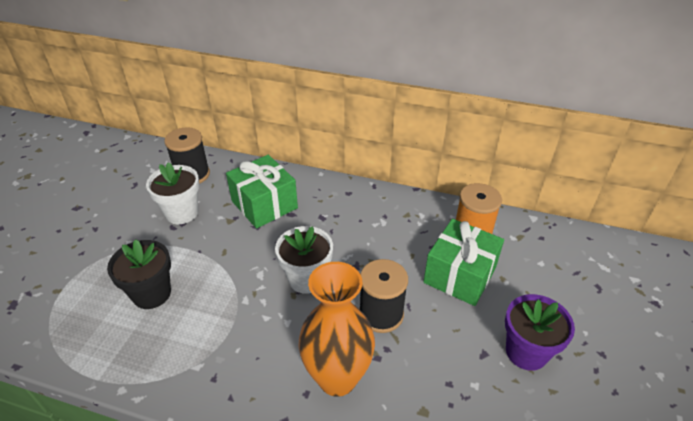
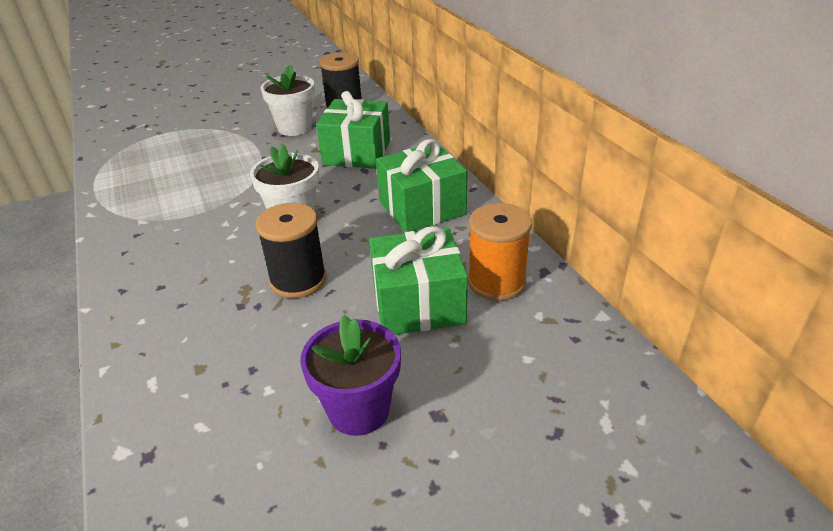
camera: 50 degrees right, 5 degrees down
black flower pot [107,239,171,309] -> none
orange vase [298,262,375,397] -> none
none -> green gift [376,139,467,232]

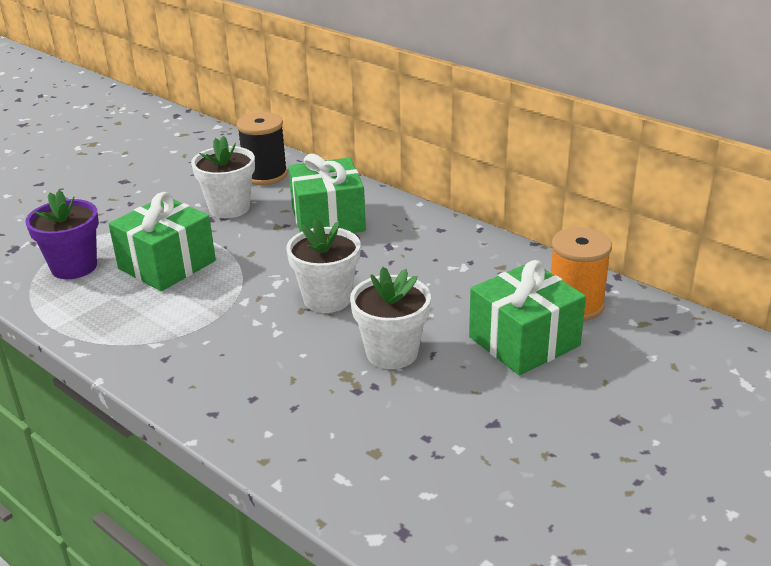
camera: 25 degrees left, 5 degrees down
black spool [255,203,326,298] -> white flower pot [350,267,431,369]
purple flower pot [300,315,401,436] -> purple flower pot moved to [25,190,99,279]
green gift [376,139,467,232] -> green gift moved to [109,192,216,291]

